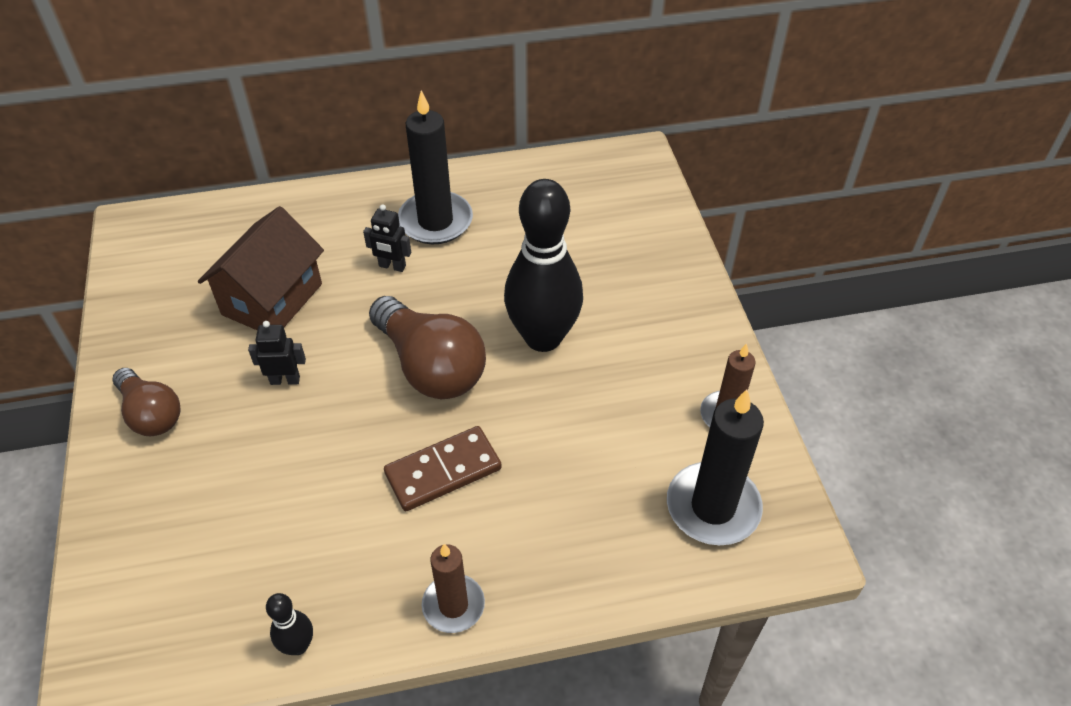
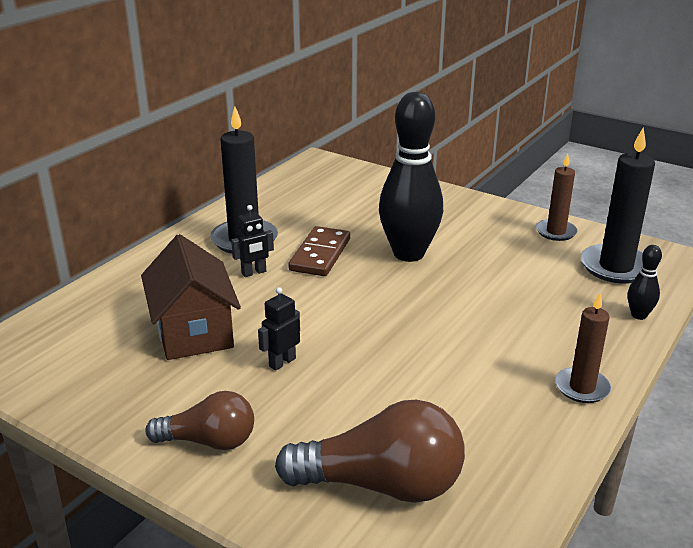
camera: 45 degrees left, 20 degrees down
black bowling pin [266,593,313,655] -> black bowling pin moved to [628,245,662,320]
brown light bulb [369,296,486,399] -> brown light bulb moved to [275,399,465,503]
brown domino [384,426,501,511] -> brown domino moved to [288,226,350,276]

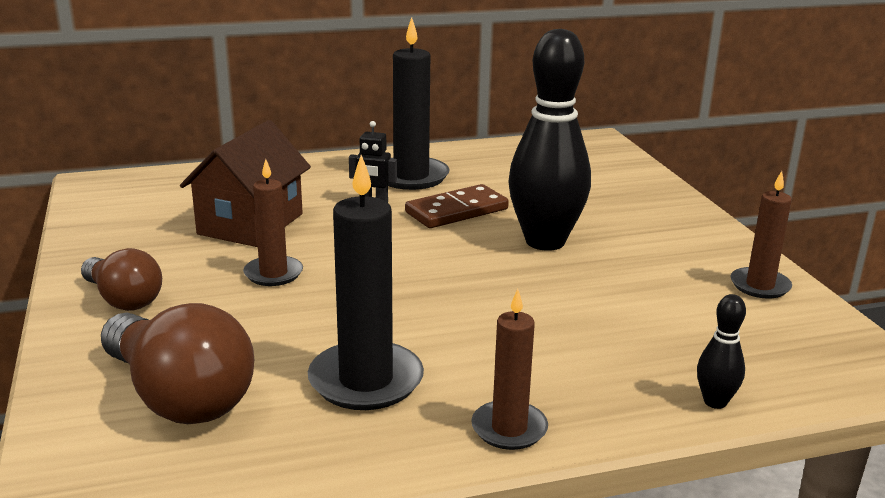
camera: 40 degrees right, 5 degrees down
black robot [258,287,300,371] -> brown candle [243,159,303,286]
black candle [581,128,655,284] -> black candle moved to [308,155,424,410]

